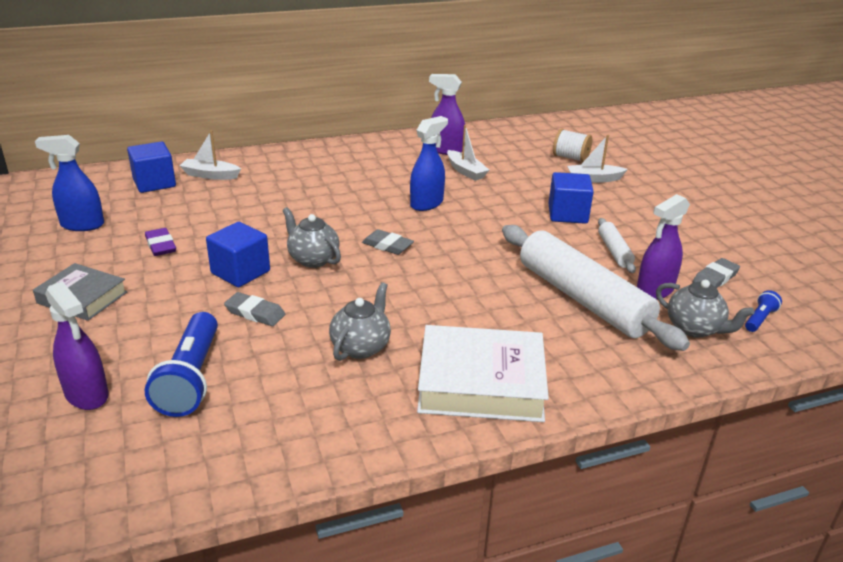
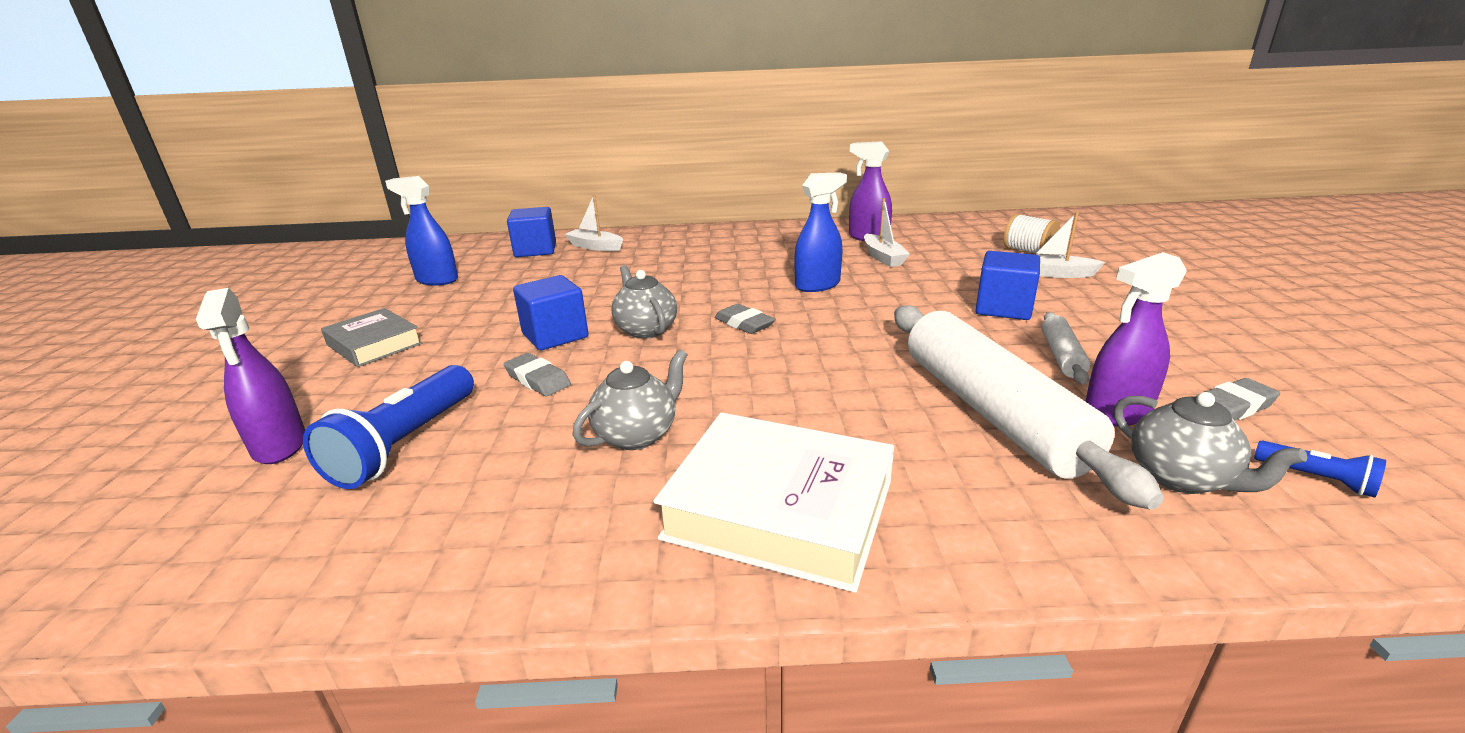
camera: 20 degrees right, 5 degrees down
purple eraser [145,228,176,256] -> none
blue flashlight [745,290,782,332] -> blue flashlight turned 75 degrees clockwise [1254,440,1386,498]

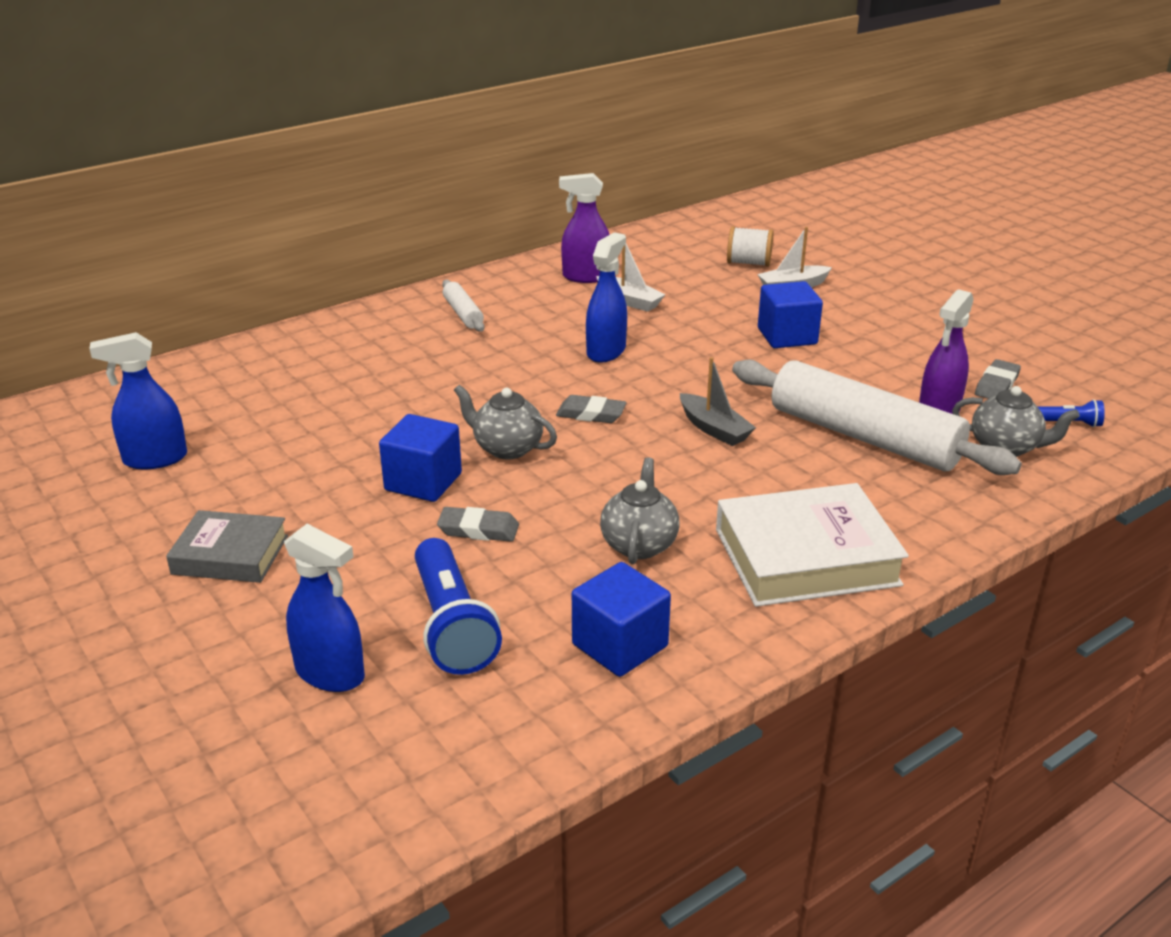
camera: 35 degrees left, 5 degrees up
purple spray bottle [196,288,305,464] -> blue spray bottle [284,524,365,692]
blue cube [507,207,556,257] -> blue cube moved to [572,562,671,677]
white boat [564,195,623,251] -> none
white rolling pin [1041,312,1091,384] -> white rolling pin moved to [442,280,485,332]
none -> grey boat [680,357,756,446]

